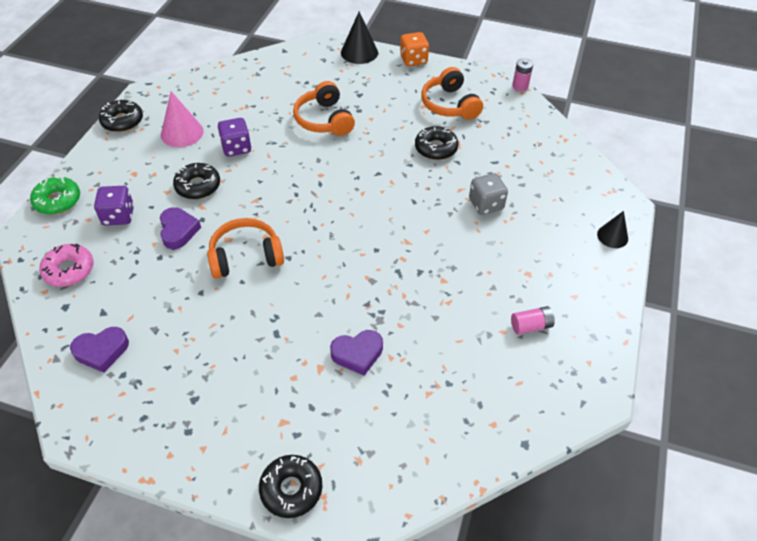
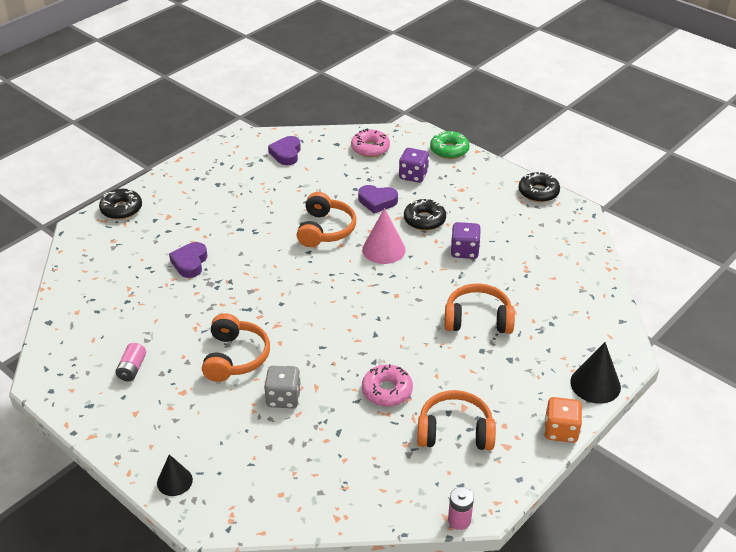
camera: 115 degrees right, 10 degrees down
pink cone [161,91,204,147] -> pink cone moved to [362,208,405,264]
black donut [415,126,459,160] -> pink donut [362,364,413,407]
none -> orange headphones [202,313,270,382]

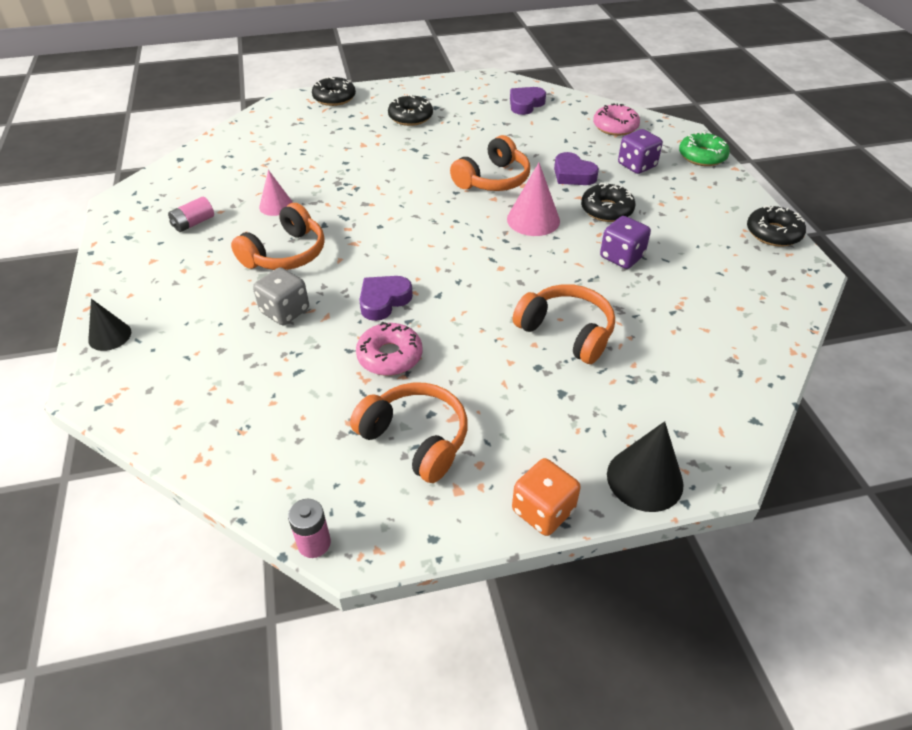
camera: 35 degrees right, 5 degrees up
purple heart [169,242,207,278] -> purple heart moved to [359,276,413,321]
none -> pink cone [259,170,293,216]
none -> black donut [388,94,433,126]

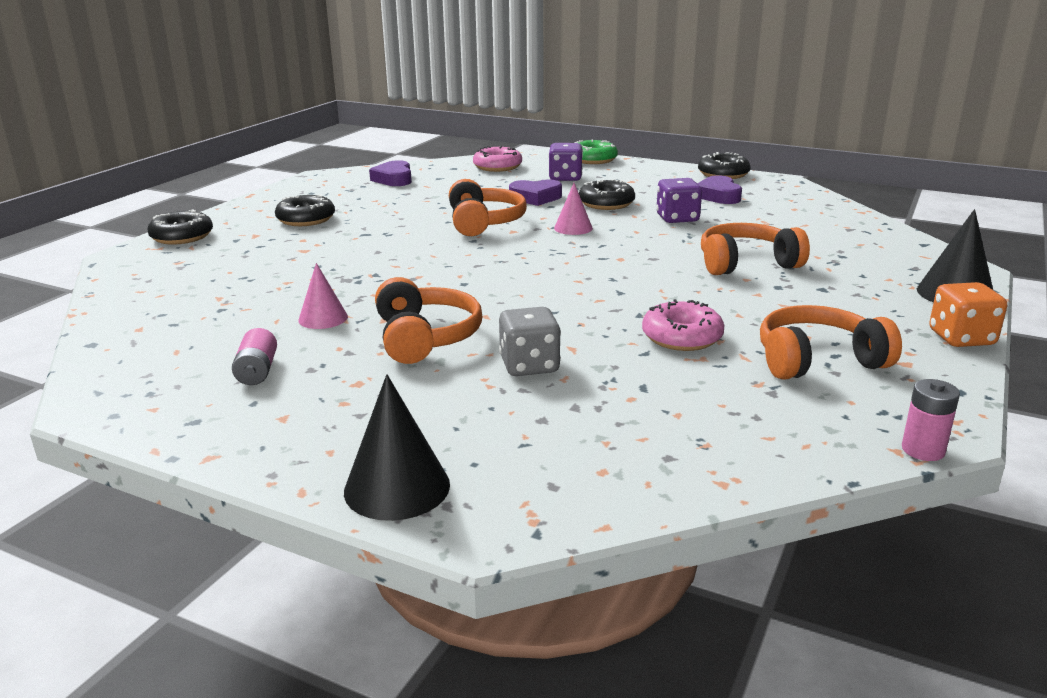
camera: 50 degrees left, 20 degrees down
black cone [88,299,131,351] -> black cone [344,374,450,521], size x1.54
purple heart [359,276,413,321] -> purple heart moved to [697,175,742,204]
pink cone [507,163,560,236] -> pink cone [554,183,593,235], size x0.65

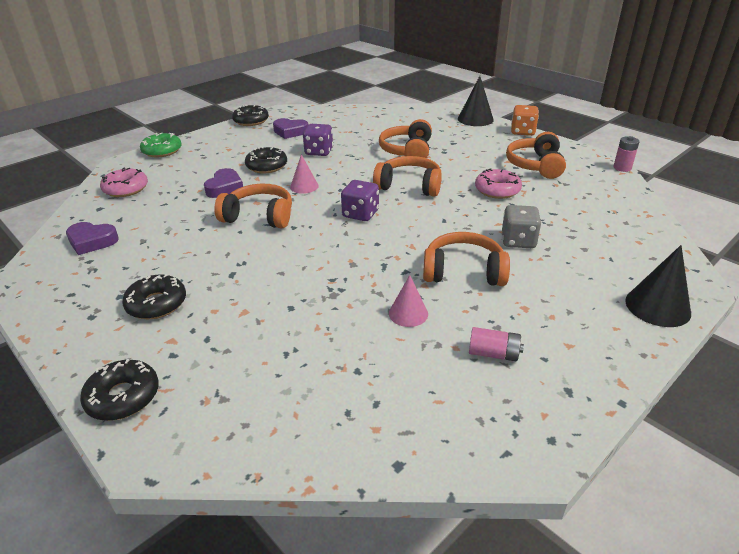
camera: 70 degrees left, 10 degrees up
purple dice [548,143,583,181] -> purple dice moved to [341,180,379,221]
none -> orange headphones [373,156,442,197]

